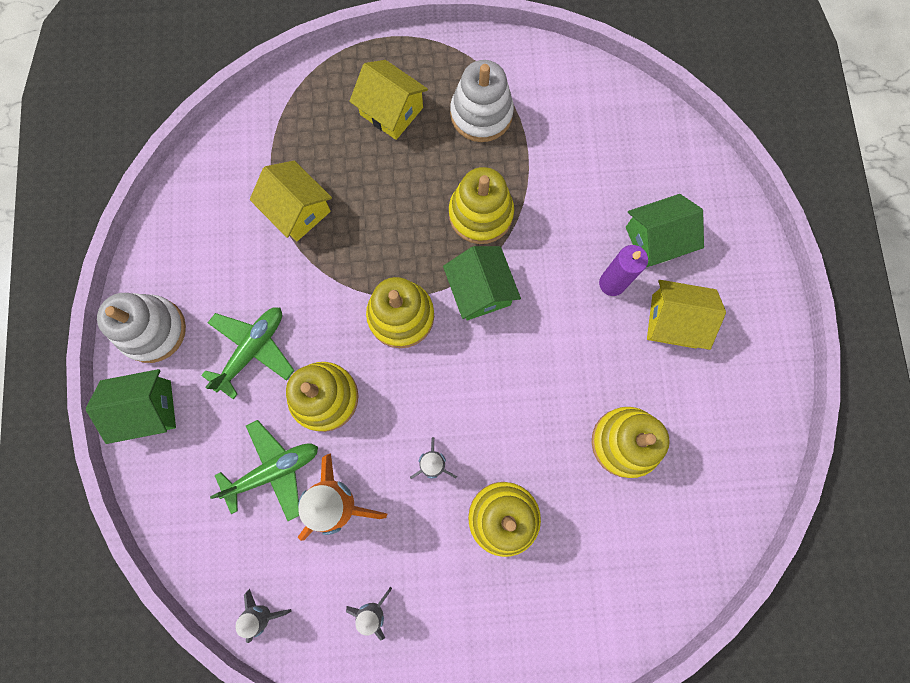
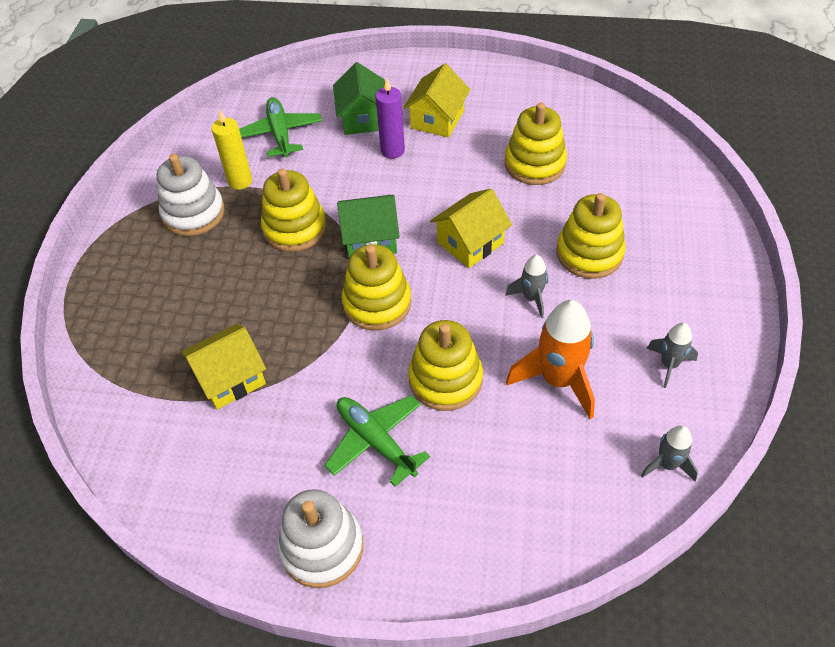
camera: 75 degrees left, 25 degrees down
green house [86,369,176,444] -> none
green plane [210,420,318,521] -> green plane moved to [239,97,322,157]
yellow house [349,60,428,140] -> yellow house moved to [430,189,512,268]
none -> yellow candle [212,110,252,190]

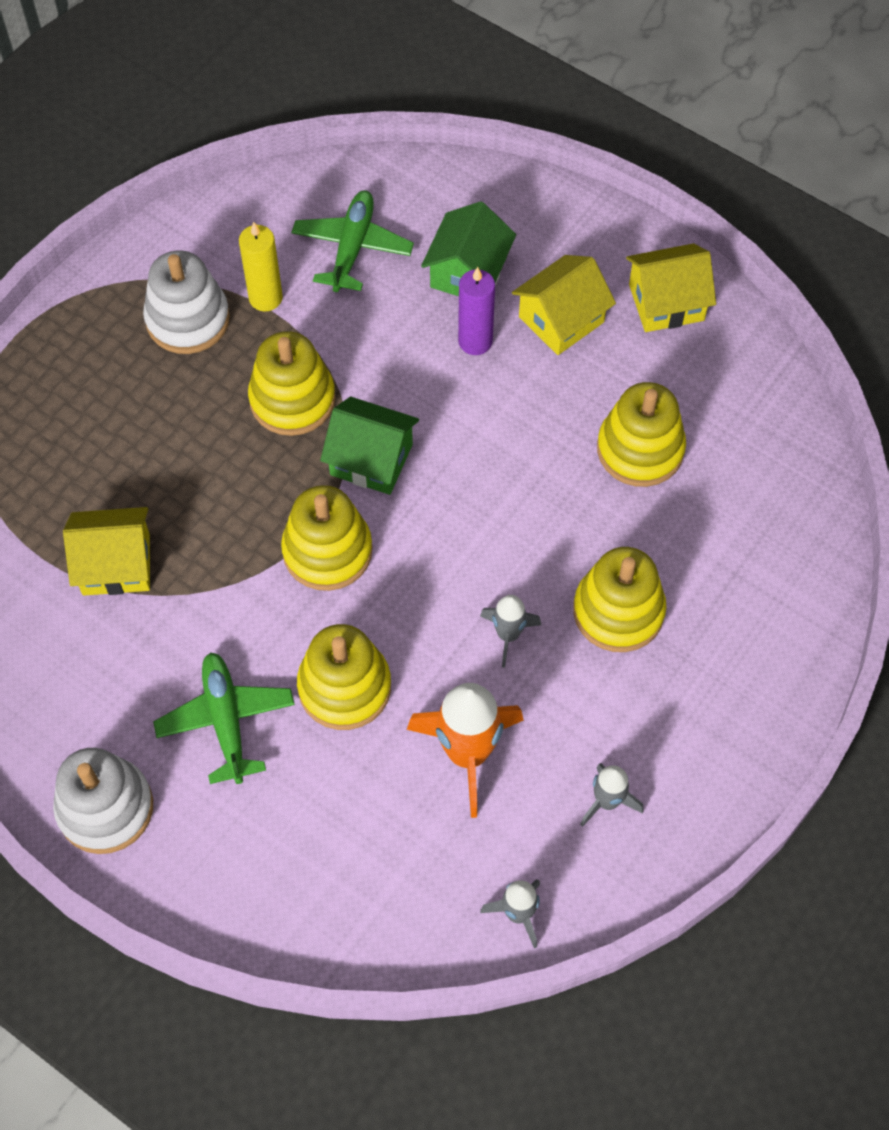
camera: 25 degrees right, 10 degrees up
yellow house [430,189,512,268] -> yellow house moved to [626,243,716,332]

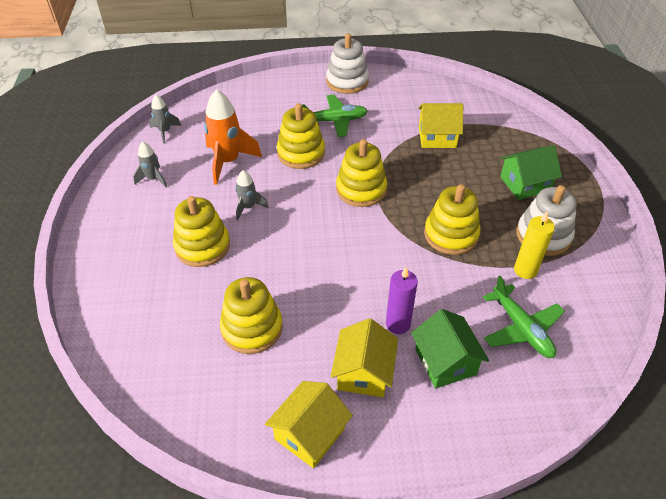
camera: 140 degrees right, 15 degrees down
yellow house [63,507,150,596] -> yellow house turned 45 degrees clockwise [418,103,463,148]
green plane [153,652,295,784] -> green plane turned 45 degrees counterclockwise [302,95,368,137]
green house [320,397,419,495] -> green house moved to [500,145,562,200]

